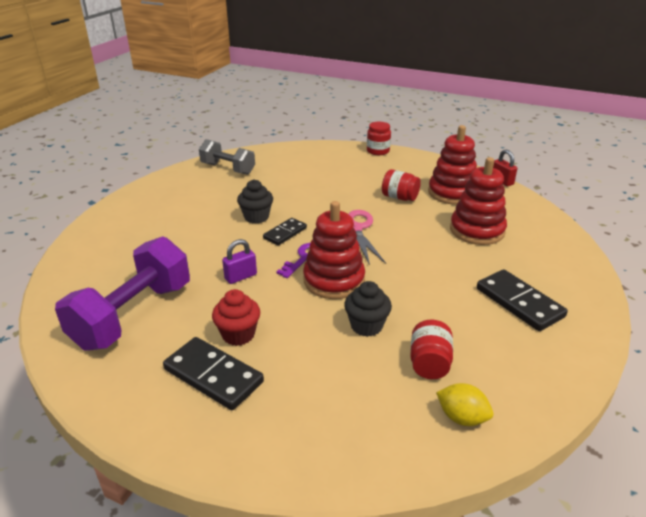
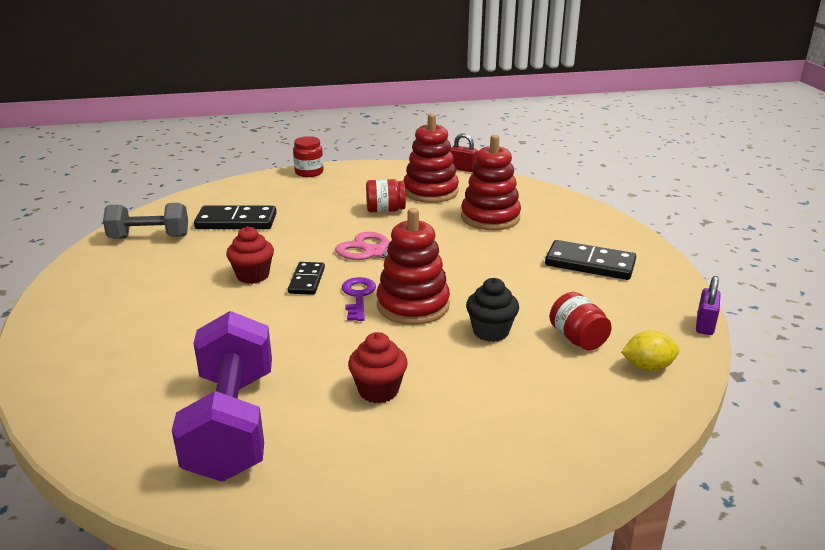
camera: 35 degrees left, 5 degrees down
black domino [163,337,264,410] -> black domino moved to [194,206,277,229]
purple padlock [222,239,257,284] -> purple padlock moved to [696,276,721,335]
black cupcake [237,179,273,224] -> red cupcake [226,226,274,284]

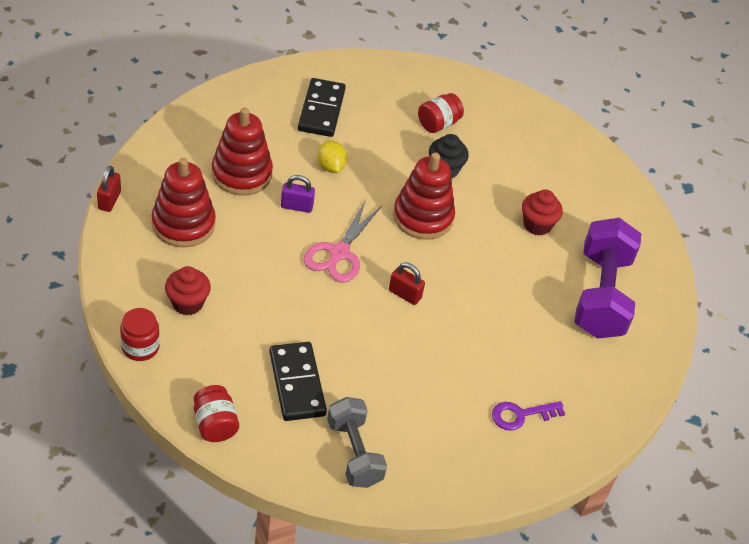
camera: 110 degrees left, 20 degrees up
purple dumbbell [172,311,272,482] -> purple dumbbell turned 60 degrees counterclockwise [574,218,641,339]
red cupcake [226,226,274,284] -> red cupcake moved to [165,266,211,315]
black domino [288,262,325,295] -> red padlock [389,262,425,305]
purple key [342,277,376,321] -> purple key moved to [492,401,565,431]
red jar [366,179,406,212] -> red jar moved to [194,385,239,442]
yellow lemon [621,330,679,372] -> yellow lemon moved to [317,141,347,173]
purple padlock [696,276,721,335] -> purple padlock moved to [281,175,315,213]

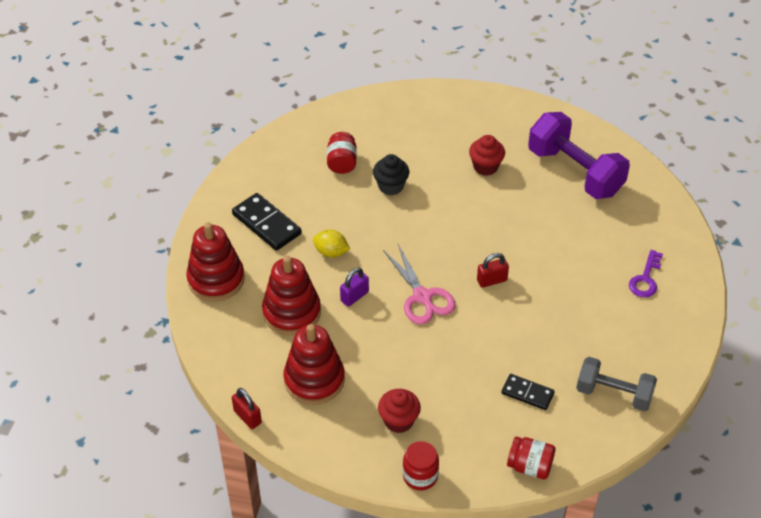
camera: 45 degrees left, 0 degrees up
black domino [269,342,327,421] -> black domino [501,374,555,410], size x0.62
red stacking toy [393,153,455,240] -> red stacking toy moved to [186,222,245,301]

